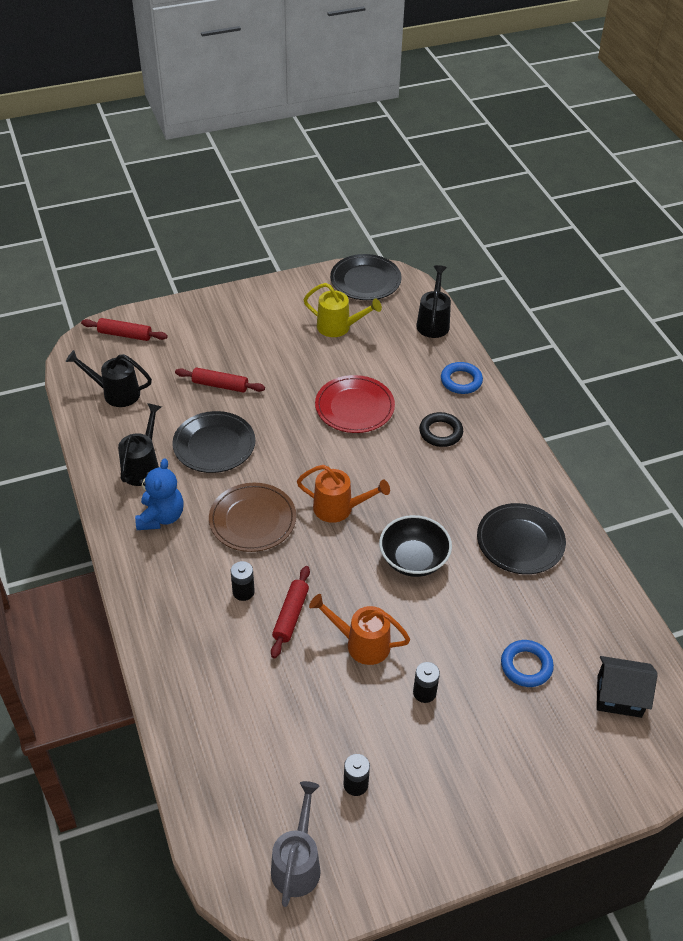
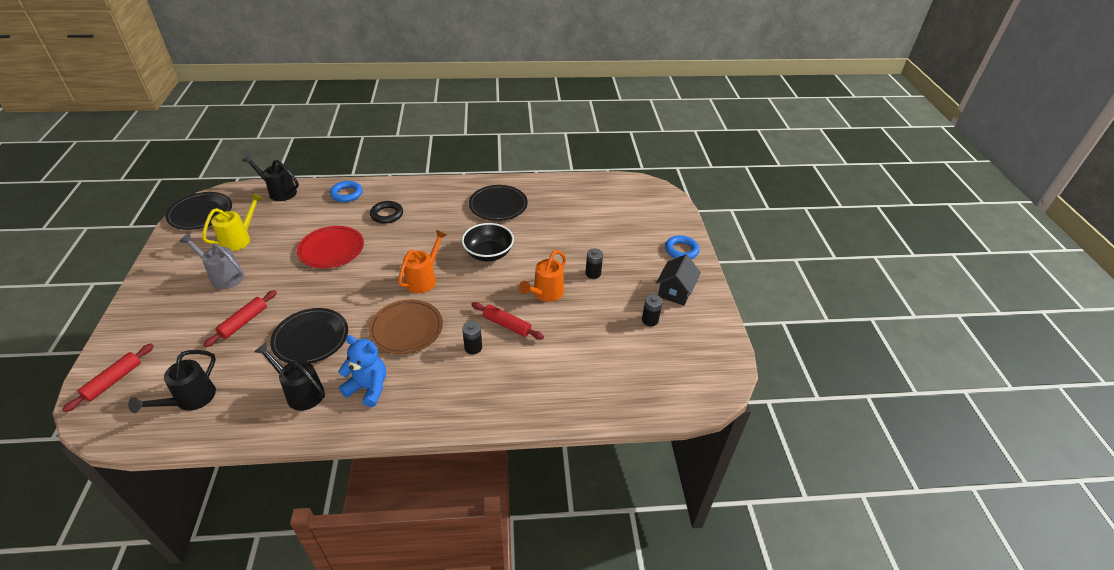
camera: 75 degrees left, 5 degrees down
grey watering can [271,781,321,907] -> grey watering can moved to [179,233,244,289]
blue ring [501,640,554,687] -> blue ring moved to [665,235,699,259]
black house [597,656,658,718] -> black house moved to [656,254,701,306]

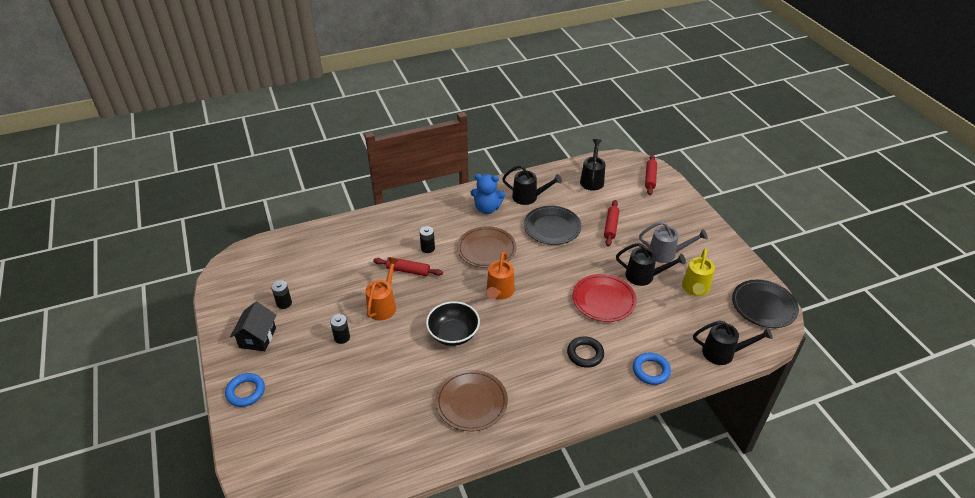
camera: 165 degrees right, 0 degrees up
black plate [469,185,528,221] -> brown plate [435,370,508,432]
none -> black watering can [616,243,686,286]

